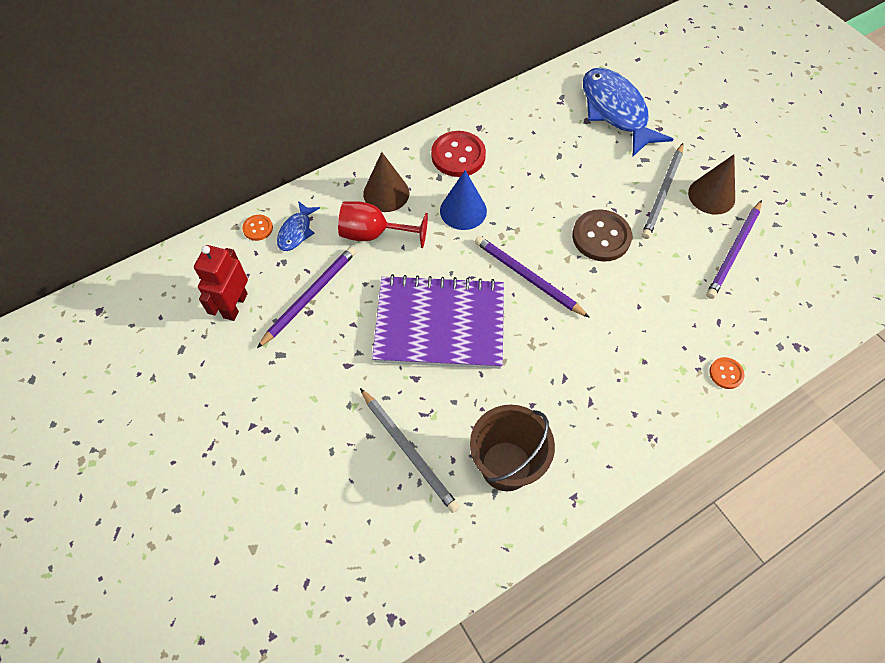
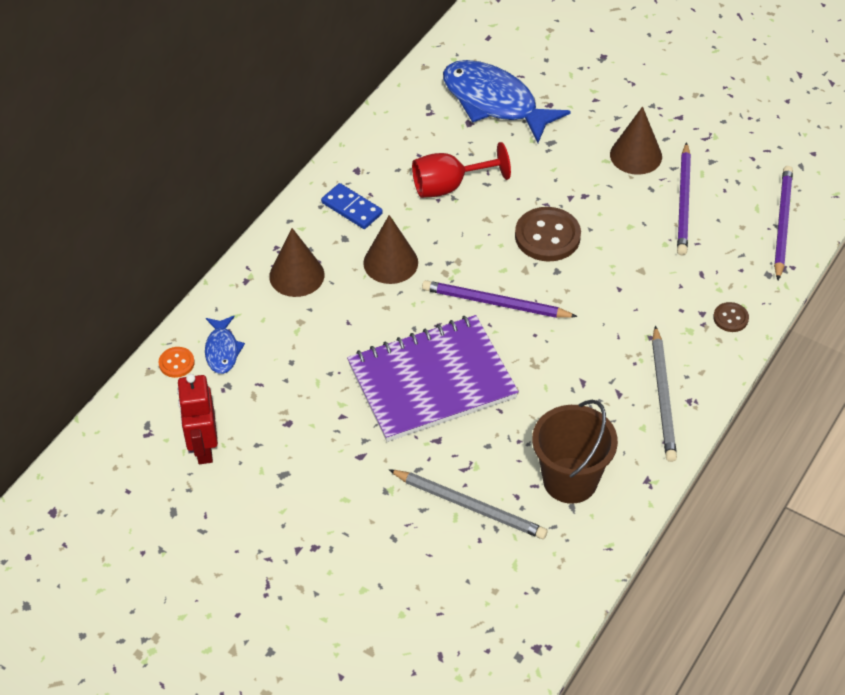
camera: 25 degrees left, 10 degrees down
purple pencil [257,246,356,348] -> purple pencil moved to [774,166,793,281]
red goblet [338,201,428,248] -> red goblet moved to [412,142,511,198]
red button [431,131,486,177] -> blue domino [321,183,383,229]
blue cone [440,170,487,230] -> brown cone [363,215,418,284]
grey pencil [642,143,684,239] -> grey pencil moved to [652,325,677,462]
orange button [709,357,745,389] -> brown button [713,302,749,332]

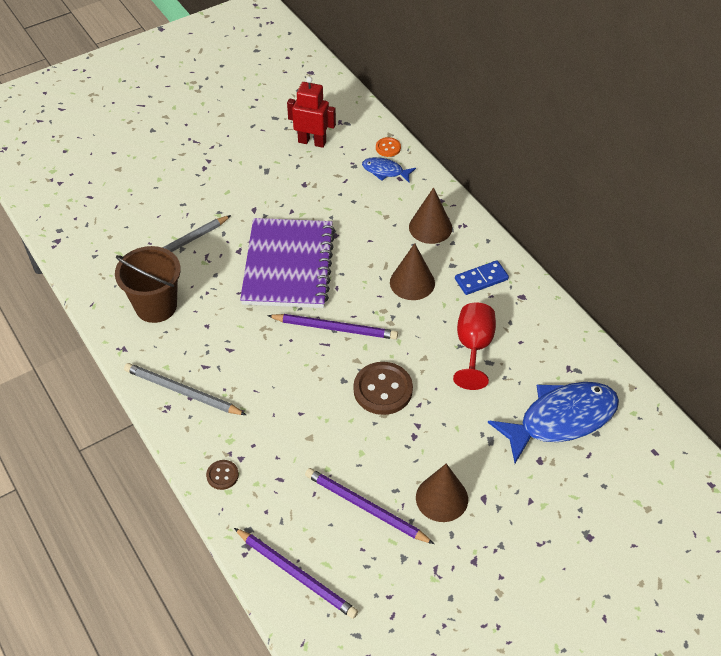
camera: 115 degrees right, 0 degrees up
purple pencil [422,280,578,318] -> purple pencil turned 60 degrees clockwise [267,314,398,339]

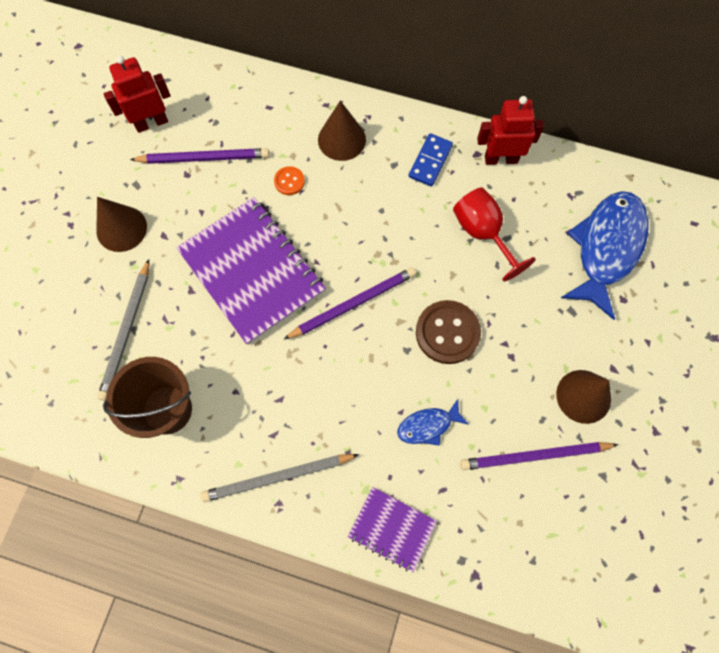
camera: 40 degrees left, 20 degrees up
brown button [206,460,239,490] -> purple notebook [348,487,437,572]
purple pencil [234,528,358,619] -> purple pencil moved to [130,148,269,164]
blue fish [362,157,416,182] -> blue fish moved to [397,399,469,446]
orange button [376,137,401,157] -> orange button moved to [274,166,305,195]
brown cone [390,243,435,300] -> brown cone moved to [96,197,147,252]
none -> red robot [477,96,544,165]

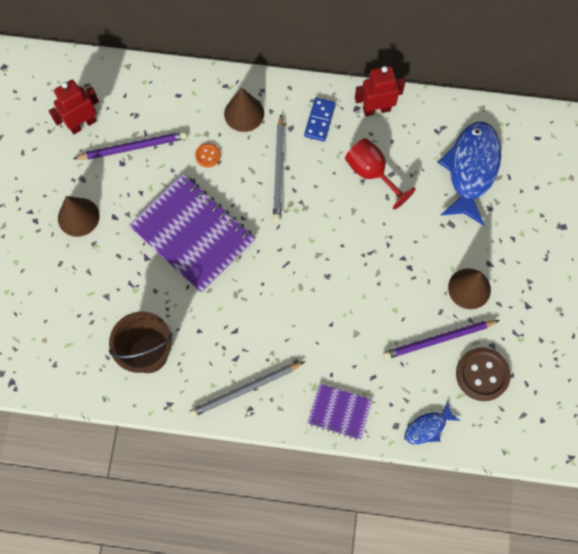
camera: 10 degrees left, 0 degrees up
grey pencil [97,259,149,401] -> grey pencil moved to [273,115,284,221]
purple pencil [283,267,416,340] -> none
blue fish [397,399,469,446] -> blue fish moved to [405,402,460,444]
brown button [416,300,481,364] -> brown button moved to [456,347,511,401]

